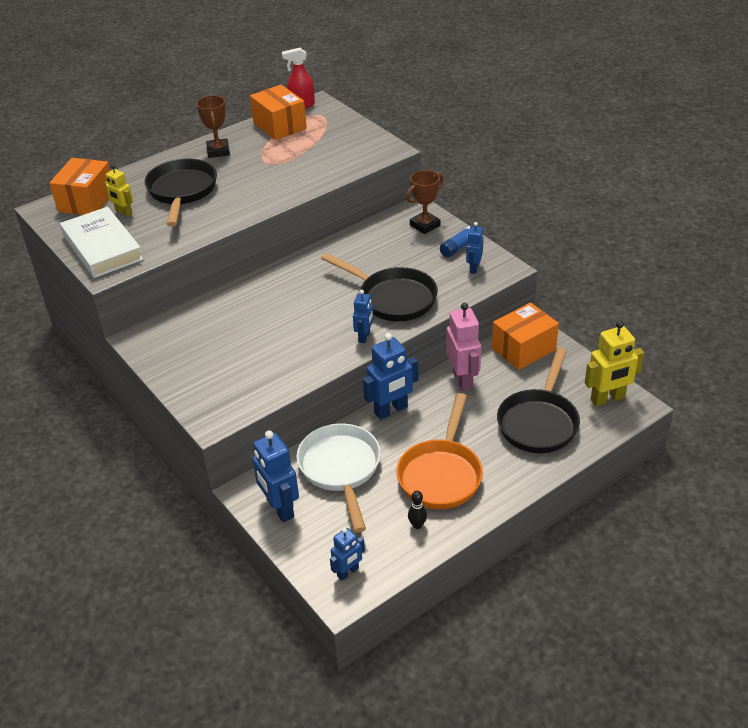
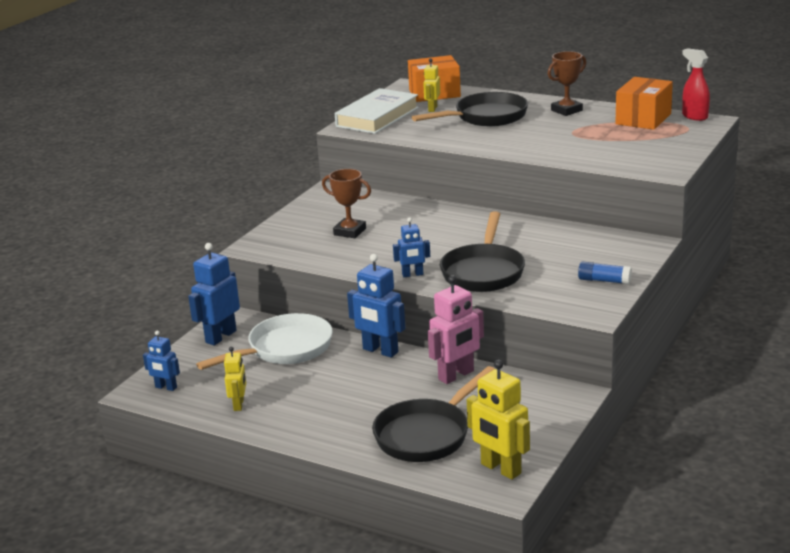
camera: 65 degrees right, 15 degrees down
orange pan [397,393,483,509] -> none
brown trophy [406,170,444,234] -> brown trophy moved to [322,169,371,238]
black bowling pin [408,491,427,529] -> yellow robot [224,347,246,411]
blue robot [466,222,484,274] -> none
orange box [492,302,559,370] -> none
black pan [497,348,580,453] -> black pan turned 45 degrees counterclockwise [372,366,494,462]

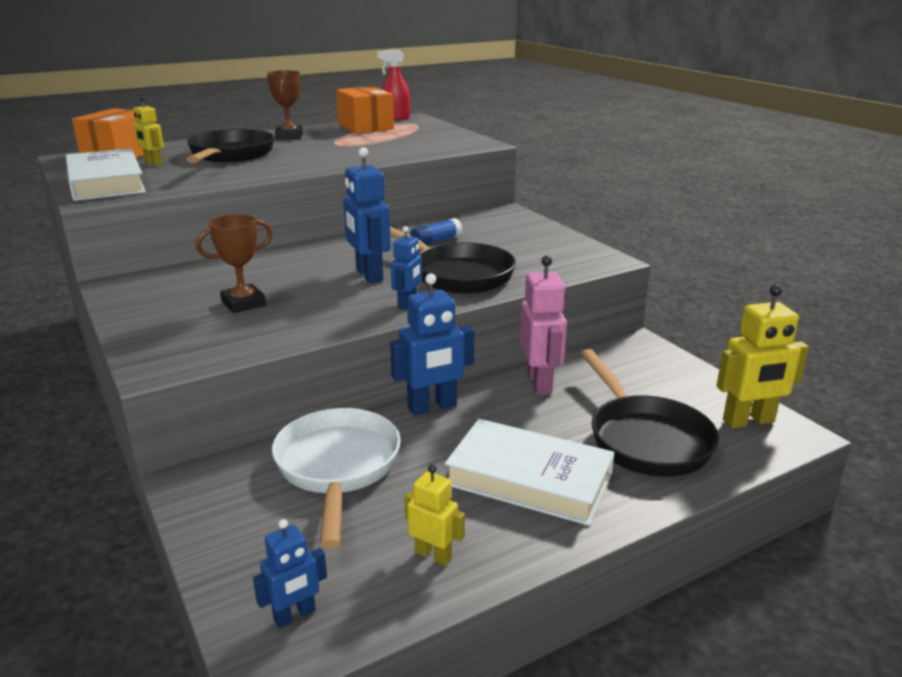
camera: 60 degrees left, 0 degrees up
blue robot [188,243,240,346] -> blue robot moved to [343,147,391,283]
blue glue stick [578,261,632,284] -> blue glue stick moved to [410,218,462,245]
none -> white book [445,419,614,526]

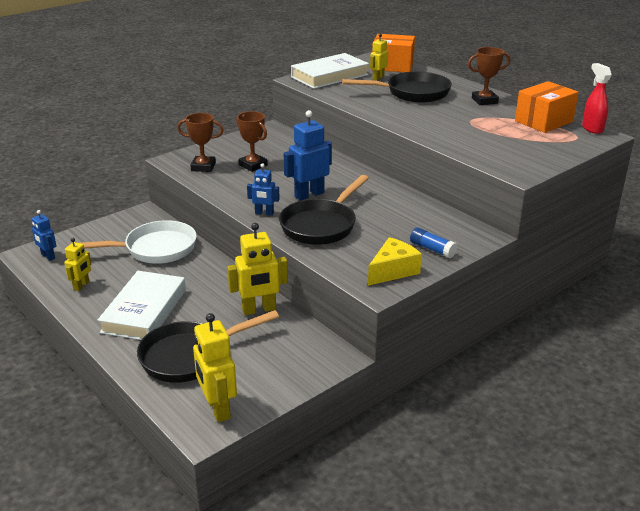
camera: 80 degrees right, 5 degrees up
blue robot [390,273,474,415] -> none
blue glue stick [410,218,462,245] -> blue glue stick moved to [410,227,457,258]
pink robot [519,256,567,395] -> yellow robot [227,223,288,315]
none -> brown trophy [177,113,224,172]
none -> yellow cheese [368,237,422,286]

